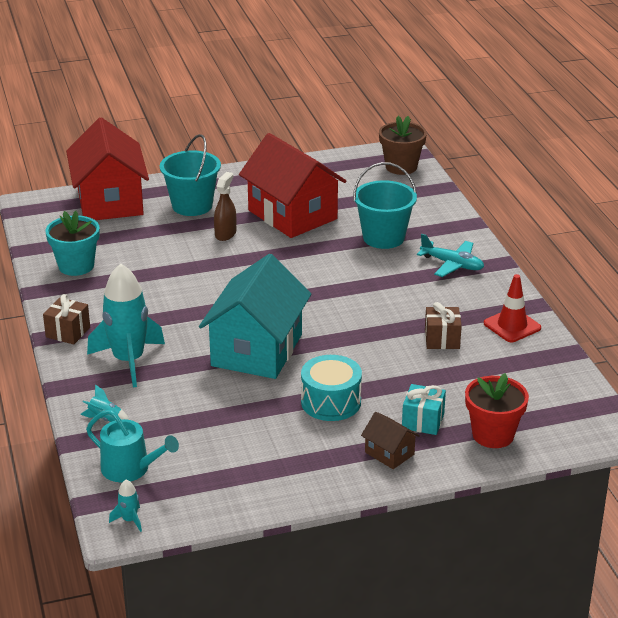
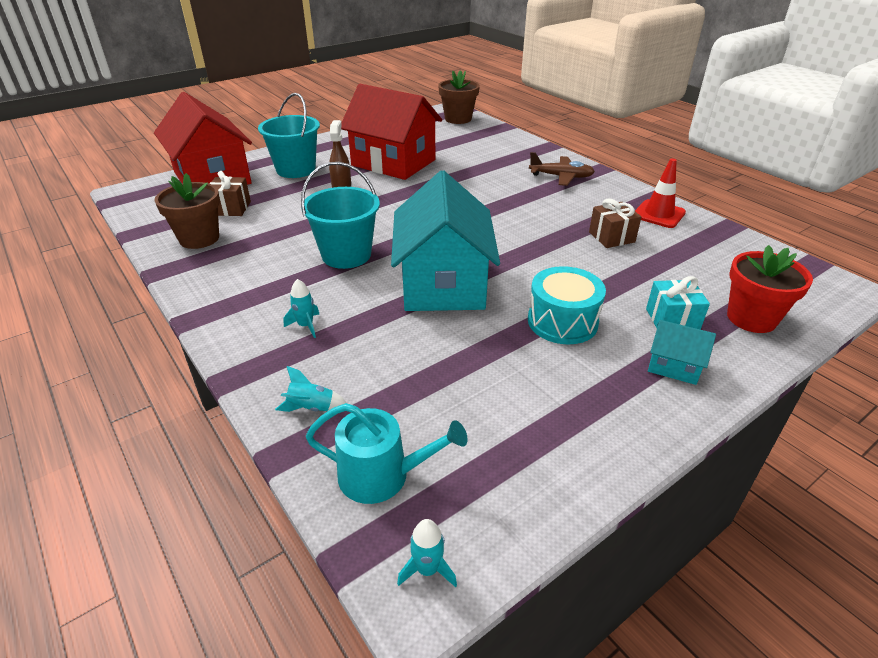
camera: 20 degrees left, 5 degrees up
brown gift [43,294,90,344] -> brown gift moved to [209,171,251,216]
turquoise flower pot [45,211,100,276] -> brown flower pot [155,173,220,249]
turquoise rocket [87,263,165,387] -> turquoise rocket [283,279,319,338], size x0.40
turquoise bucket [353,162,417,249] -> turquoise bucket moved to [301,162,380,269]
brown house [361,412,420,469] -> turquoise house [648,320,716,385]
turquoise plane [417,234,484,277] -> brown plane [529,152,595,186]

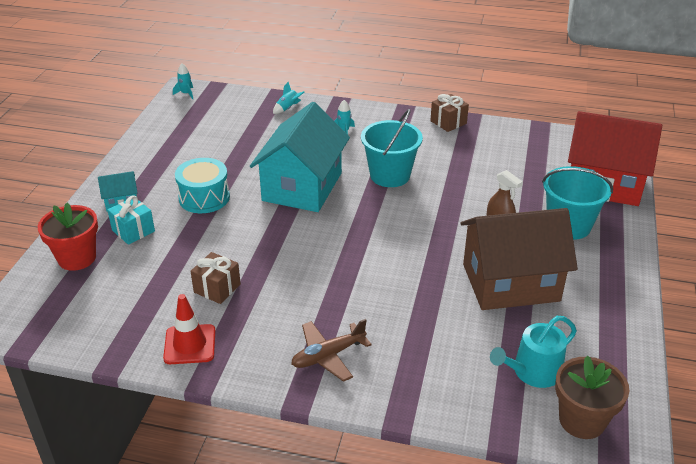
camera: 140 degrees right, 0 degrees up
brown flower pot [155,173,220,249] -> none
brown gift [209,171,251,216] -> brown gift moved to [430,94,469,132]
turquoise watering can [306,403,468,504] -> turquoise watering can moved to [490,316,577,388]
red house [341,84,442,180] -> brown house [460,208,578,310]
turquoise house [391,170,500,311] -> turquoise house turned 60 degrees clockwise [250,102,350,212]

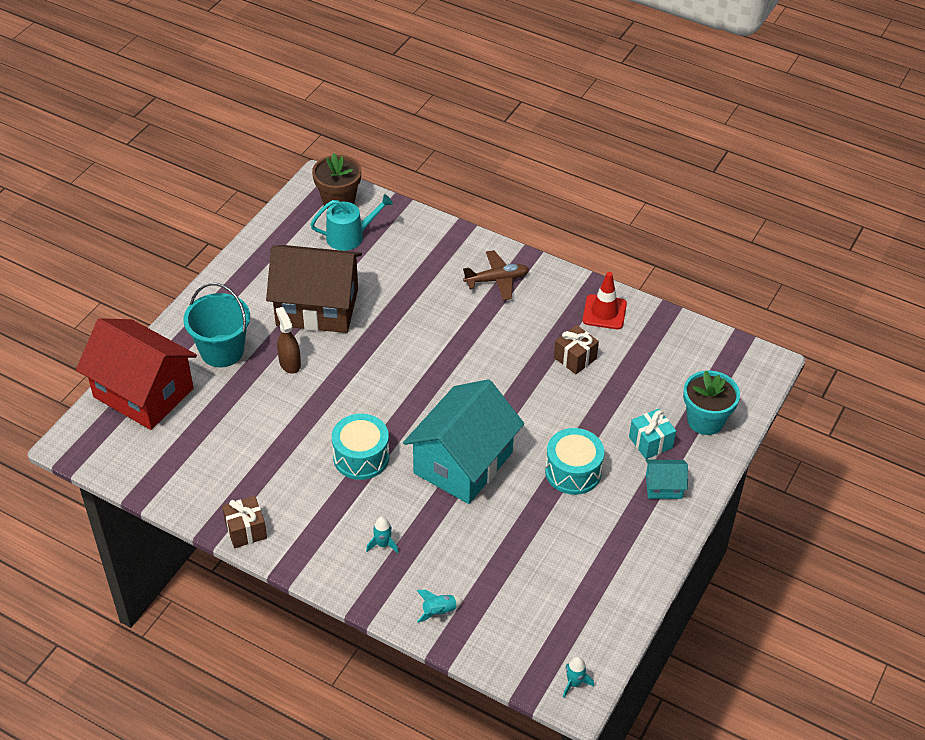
camera: 165 degrees left, 10 degrees up
red flower pot [38,203,98,271] -> turquoise flower pot [683,370,740,435]
turquoise bucket [361,109,423,187] -> turquoise drum [332,414,389,480]

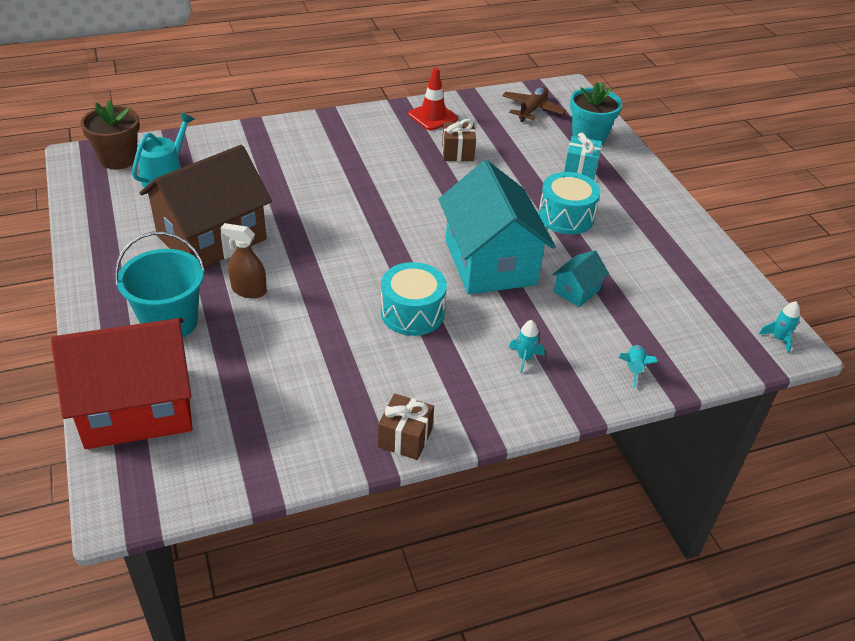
camera: 50 degrees left, 5 degrees down
brown plane [463,250,529,300] -> brown plane moved to [502,87,566,122]
turquoise house [646,460,688,499] -> turquoise house moved to [552,250,609,307]

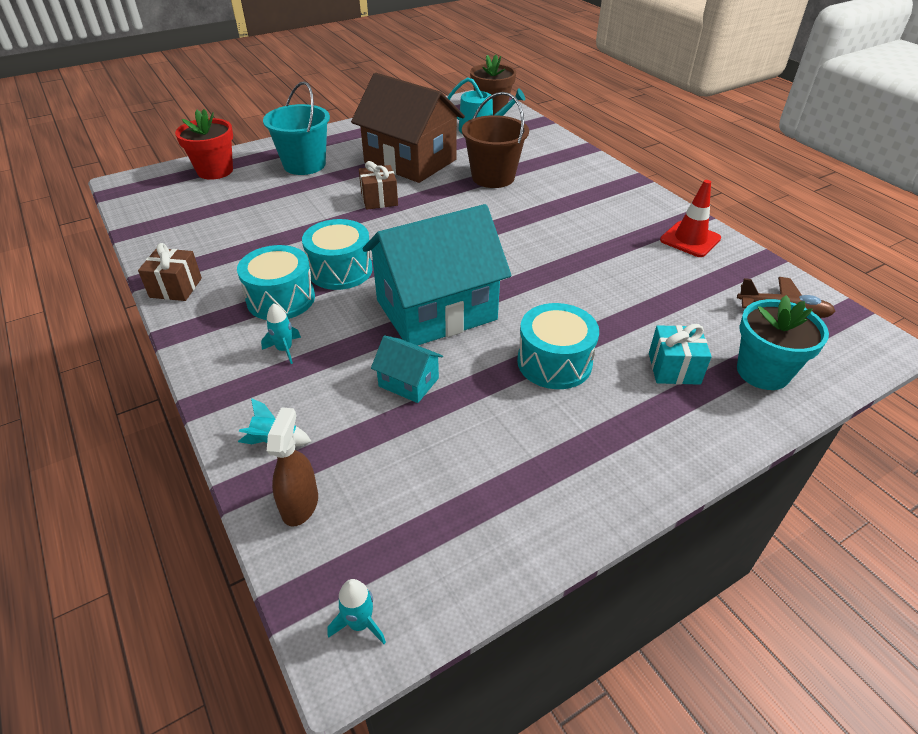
camera: 80 degrees right, 0 degrees up
red house [51,318,192,449] -> red flower pot [175,109,233,180]
brown spray bottle [220,223,267,298] -> brown spray bottle moved to [267,407,318,526]
brown gift [442,119,476,161] -> brown gift moved to [359,161,398,210]
none -> turquoise drum [237,245,315,320]
none -> brown bucket [462,92,529,188]

